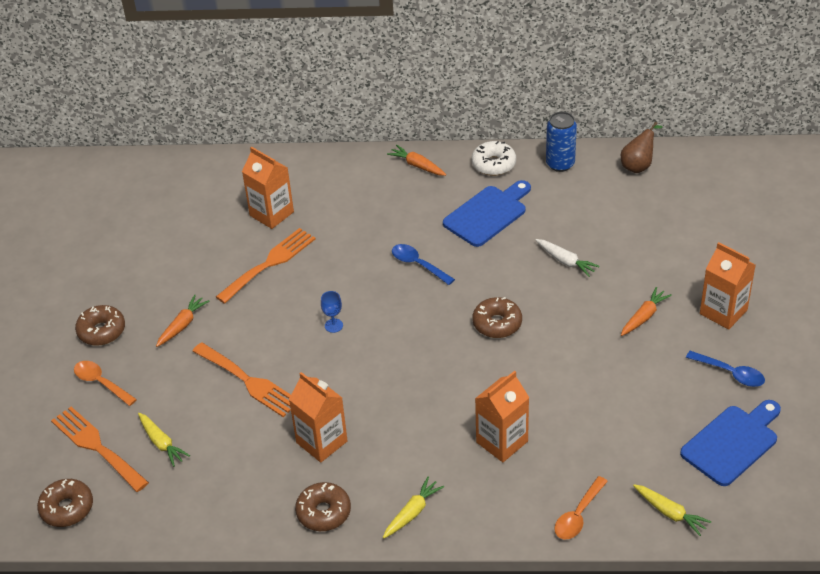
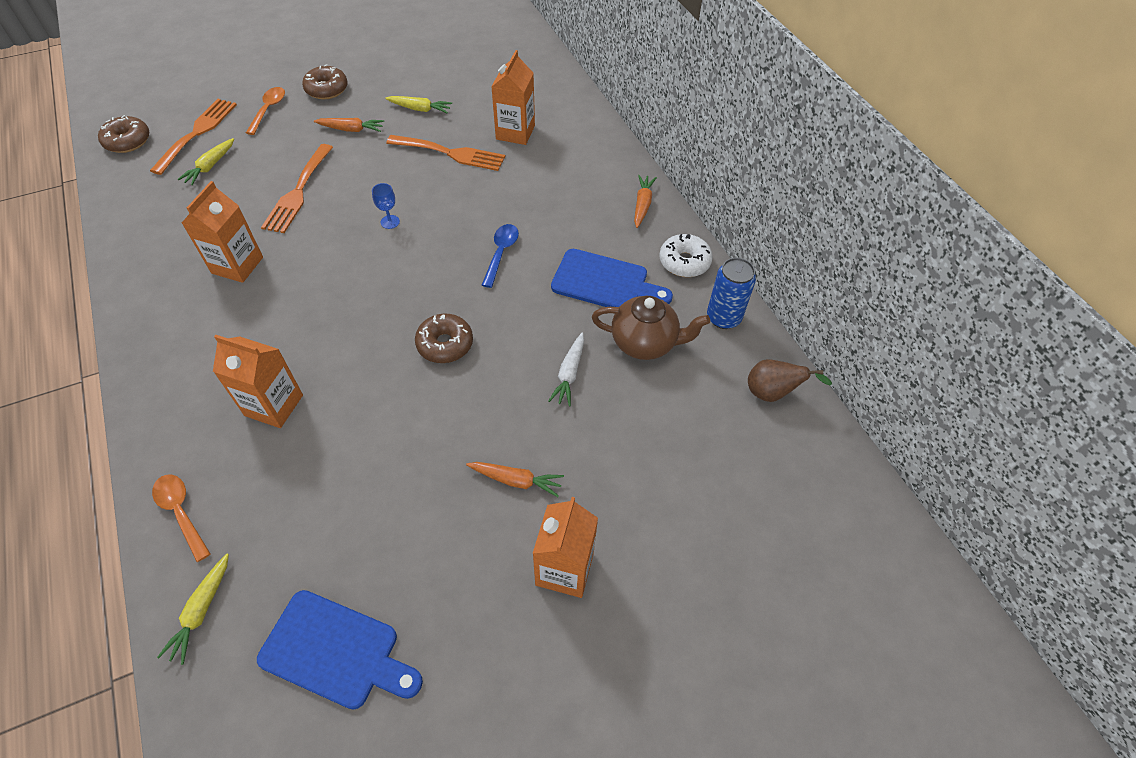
camera: 60 degrees right, 10 degrees up
brown donut [295,482,351,531] -> none
yellow carrot [383,477,444,539] -> yellow carrot moved to [385,96,452,113]
orange spoon [554,476,608,539] -> orange spoon turned 45 degrees clockwise [152,475,211,562]
blue spoon [686,351,765,387] -> none
none -> brown teapot [592,296,710,360]

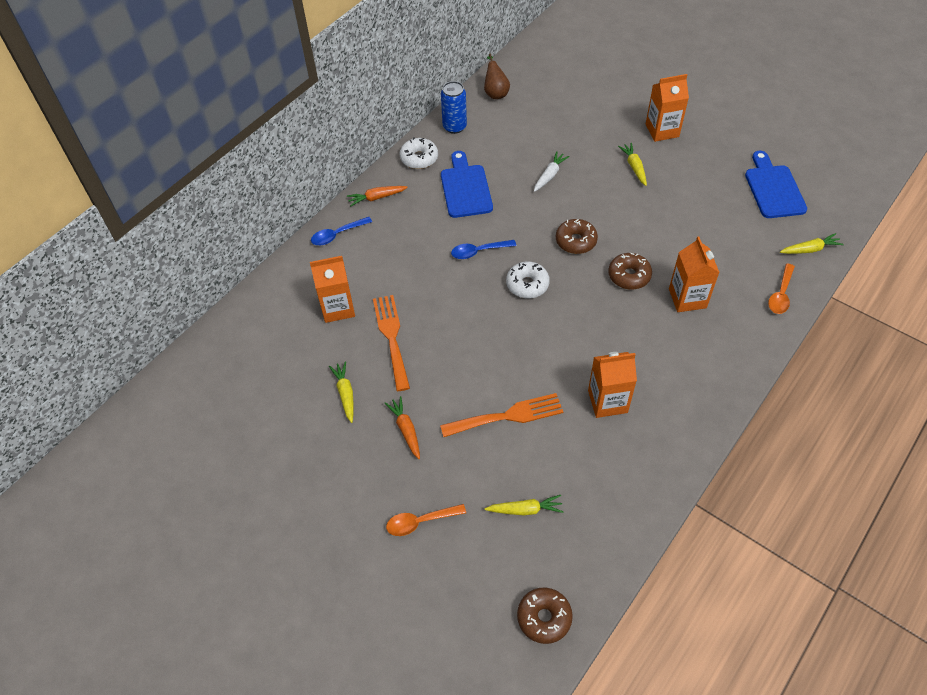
camera: 115 degrees left, 0 degrees up
orange fork [150,99,237,175] -> none
brown donut [302,64,348,99] -> brown donut moved to [608,253,652,290]
blue goblet [372,183,400,229] -> none
orange carrot [466,462,564,497] -> yellow carrot [618,143,647,186]
white carrot [548,333,584,407] -> white carrot turned 45 degrees counterclockwise [534,151,570,192]
brown teapot [592,296,710,360] -> none
none -> blue spoon [311,217,372,245]
none -> white donut [506,262,550,298]

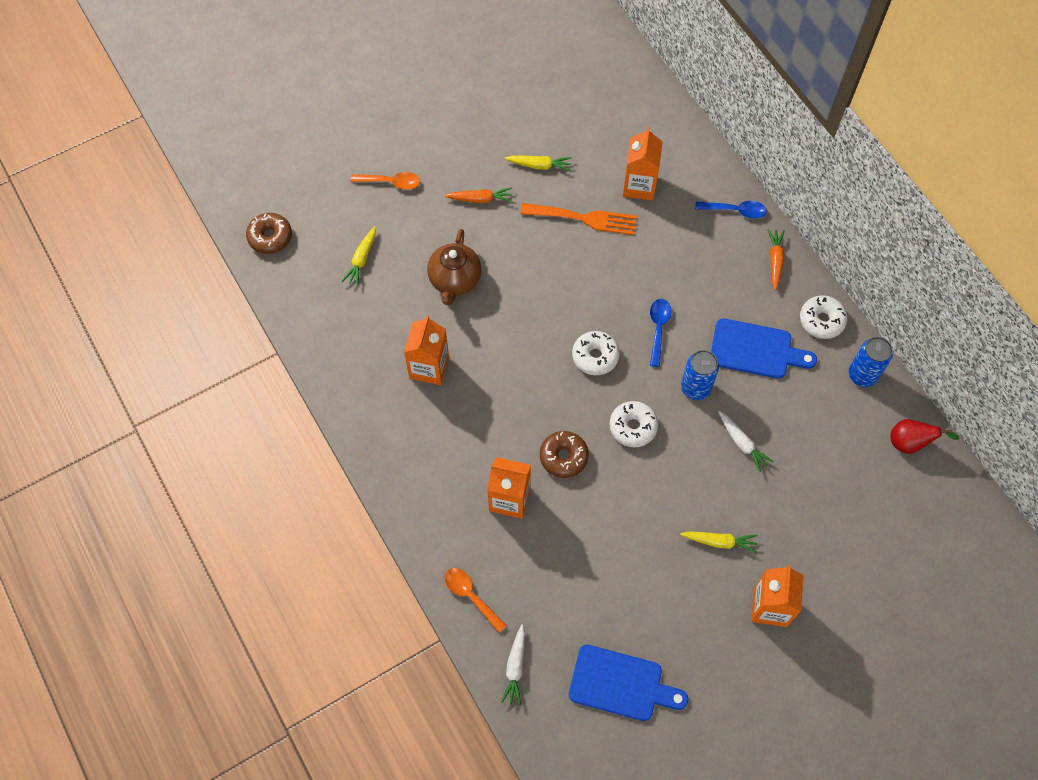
camera: 110 degrees right, 10 degrees up
blue spoon [311,217,372,245] -> blue spoon turned 105 degrees clockwise [695,201,767,219]
orange spoon [386,504,466,536] -> orange spoon turned 90 degrees clockwise [351,172,420,190]
orange fork [440,393,563,437] -> brown teapot [427,229,482,305]
brown pear [484,53,510,99] -> red pear [890,419,959,454]
brown donut [556,219,598,254] -> white donut [610,401,658,447]
yellow carrot [780,233,844,254] -> white carrot [501,624,525,706]
none -> blue can [681,350,719,400]

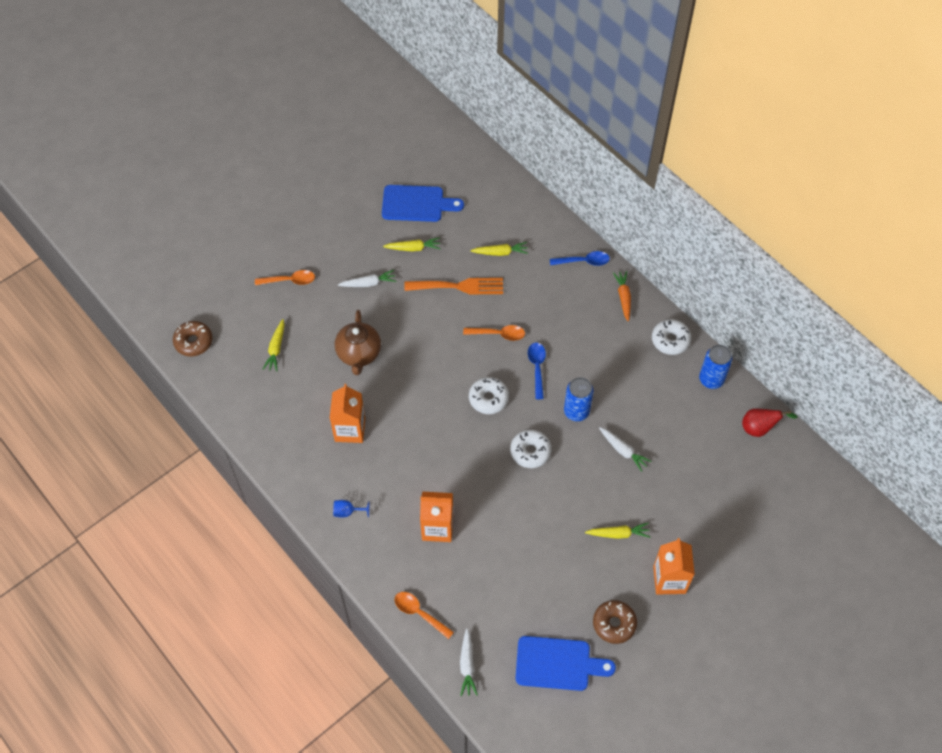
camera: 10 degrees left, 5 degrees down
orange carrot [444,188,513,203] -> white carrot [338,270,396,287]
brown donut [540,431,589,478] -> brown donut moved to [593,600,637,644]
orange carton [623,127,663,201] -> yellow carrot [470,242,528,256]
blue cutting board [711,318,817,379] -> blue cutting board moved to [382,185,464,222]
none -> blue goblet [333,500,370,518]
none -> orange spoon [463,325,525,341]

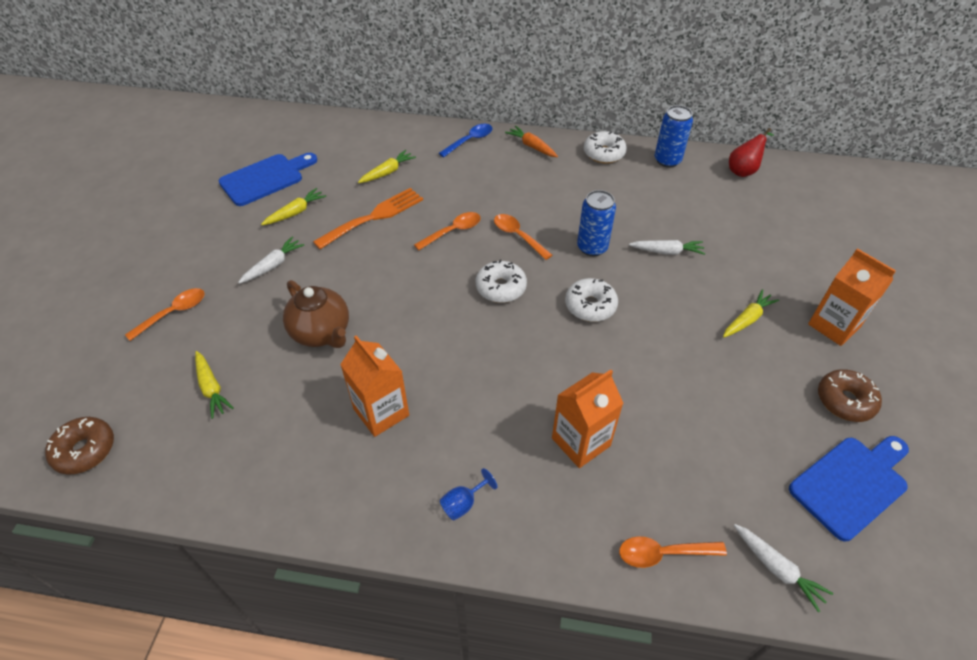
camera: 40 degrees left, 10 degrees down
blue spoon [528,343,546,399] -> orange spoon [494,214,552,260]

